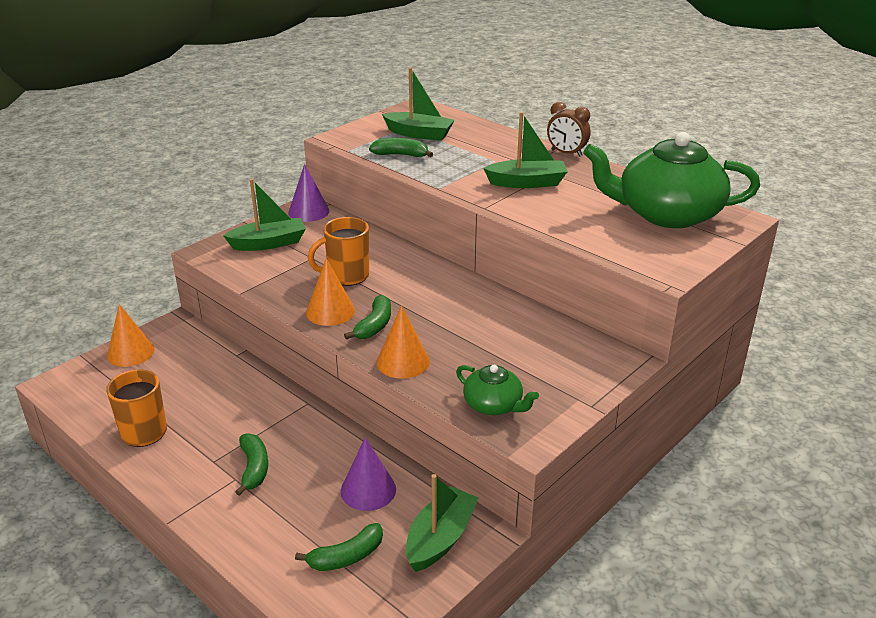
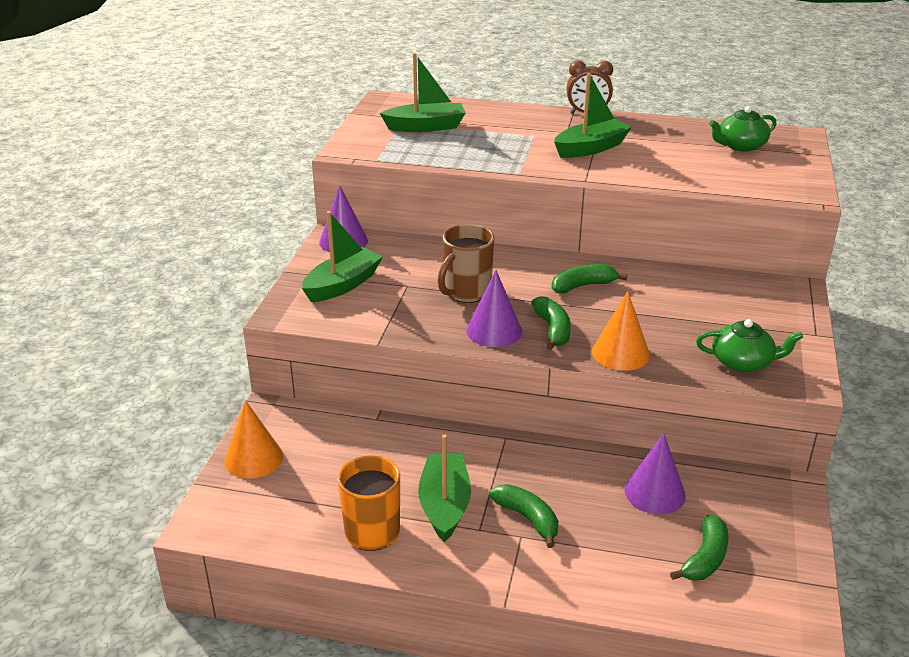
camera: 30 degrees left, 0 degrees up
orange cone [306,258,355,326] -> purple cone [467,270,522,347]
orange mug [308,217,369,286] -> brown mug [438,224,495,303]
green banana [369,138,433,157] -> green banana moved to [552,264,627,294]
green boat [406,474,479,572] -> green boat moved to [418,434,471,542]
green teapot [583,132,760,228] -> green teapot [709,106,776,152], size x0.48

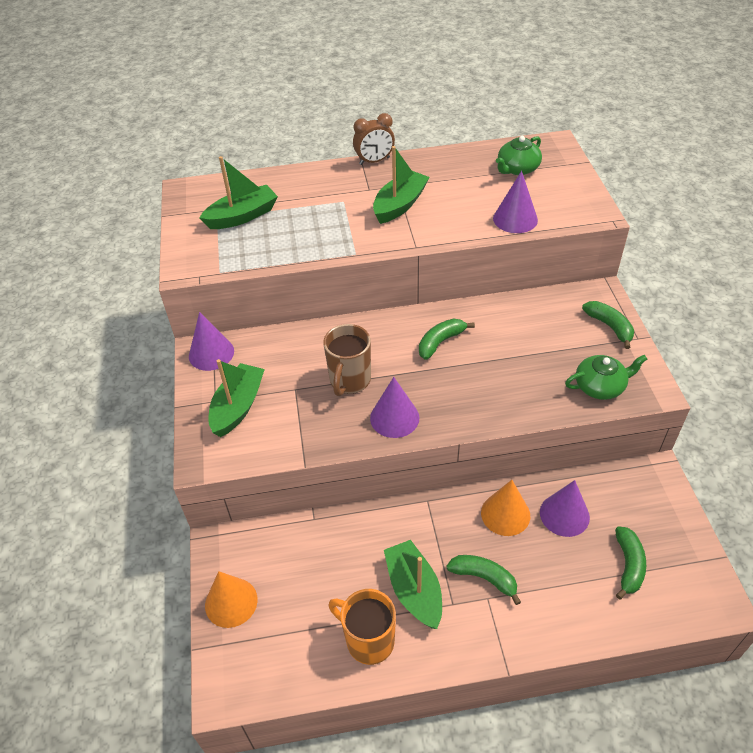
camera: 20 degrees left, 15 degrees up
green banana [531,296,571,350] -> green banana moved to [582,301,634,349]
orange cone [592,291,650,371] -> orange cone moved to [481,480,530,536]
none -> purple cone [493,171,538,233]

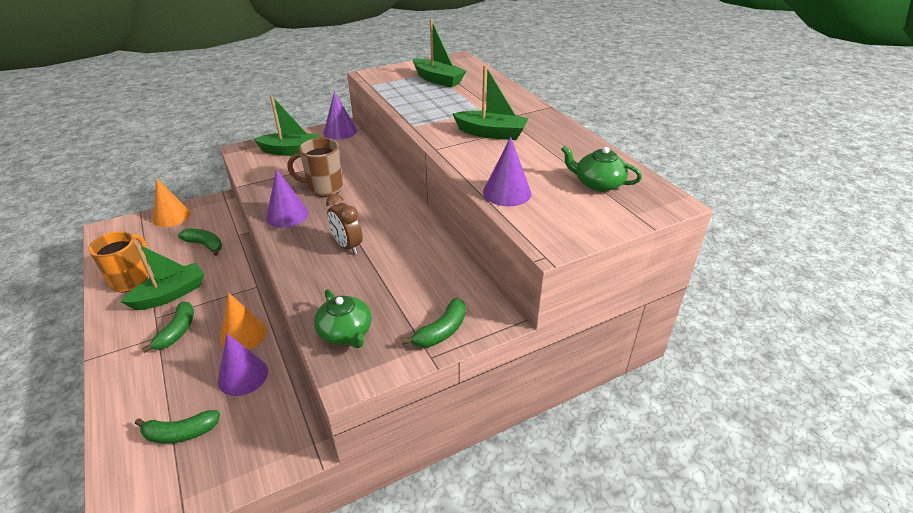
camera: 70 degrees right, 10 degrees down
brown clock [353,113,395,165] -> brown clock moved to [326,194,363,254]
green banana [419,319,475,360] -> green banana moved to [178,229,222,256]

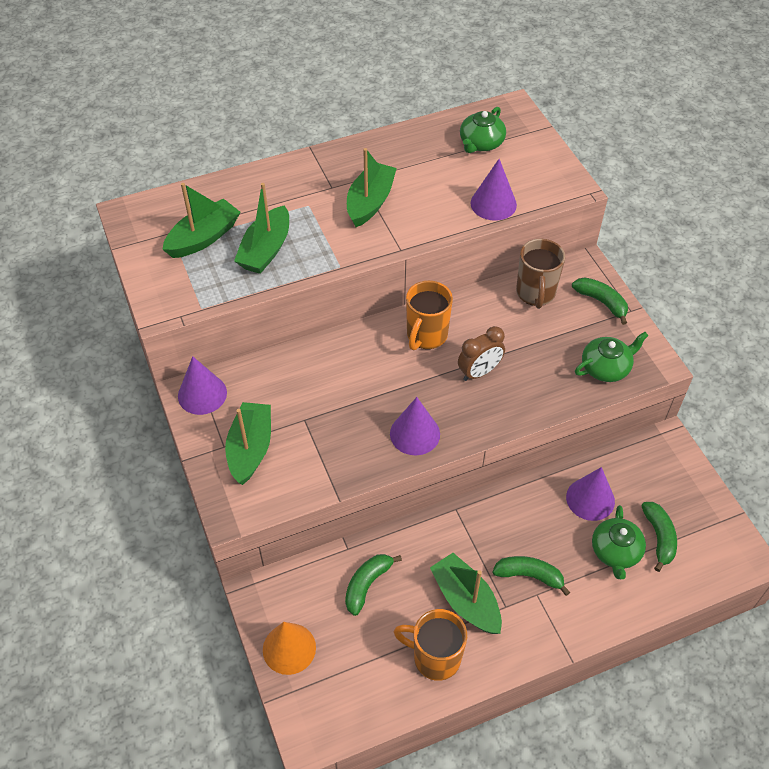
camera: 85 degrees left, 15 degrees up
orange cone [220,293,267,350] -> none
brown mug [288,138,343,197] -> brown mug moved to [516,239,565,309]
none -> green boat [234,183,289,274]
none -> orange mug [406,281,453,350]
none -> green teapot [592,505,646,579]

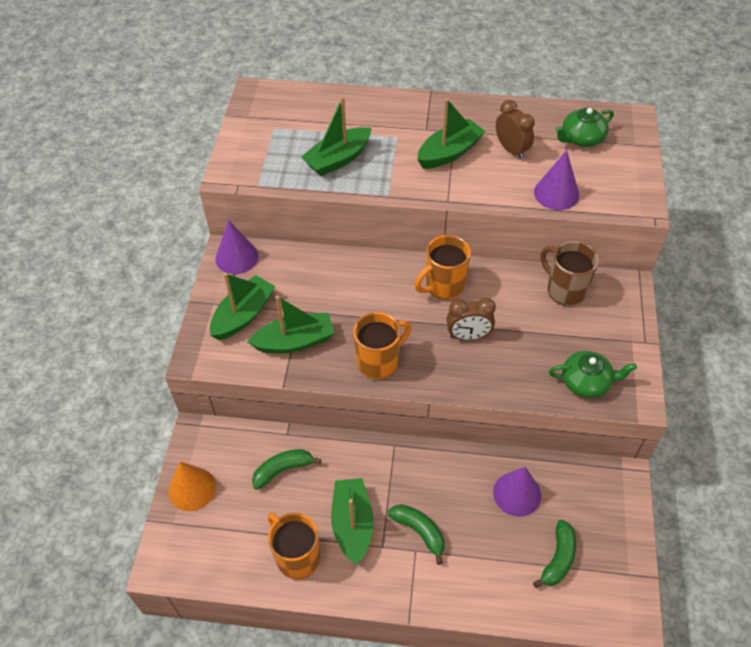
camera: 30 degrees right, 0 degrees up
green boat [162,183,240,258] -> green boat moved to [248,296,334,354]
purple cone [390,397,440,455] -> orange mug [353,312,411,380]
brown mug [516,239,565,309] -> brown mug turned 105 degrees clockwise [540,241,599,306]
green banana [572,277,628,325] -> none
green teapot [592,505,646,579] -> none
none -> brown clock [496,100,535,159]

